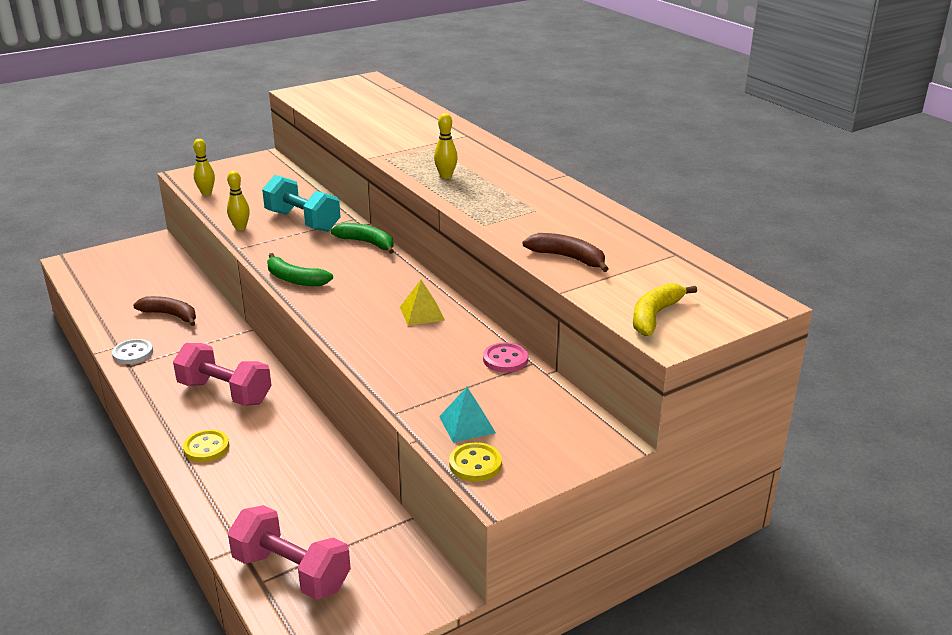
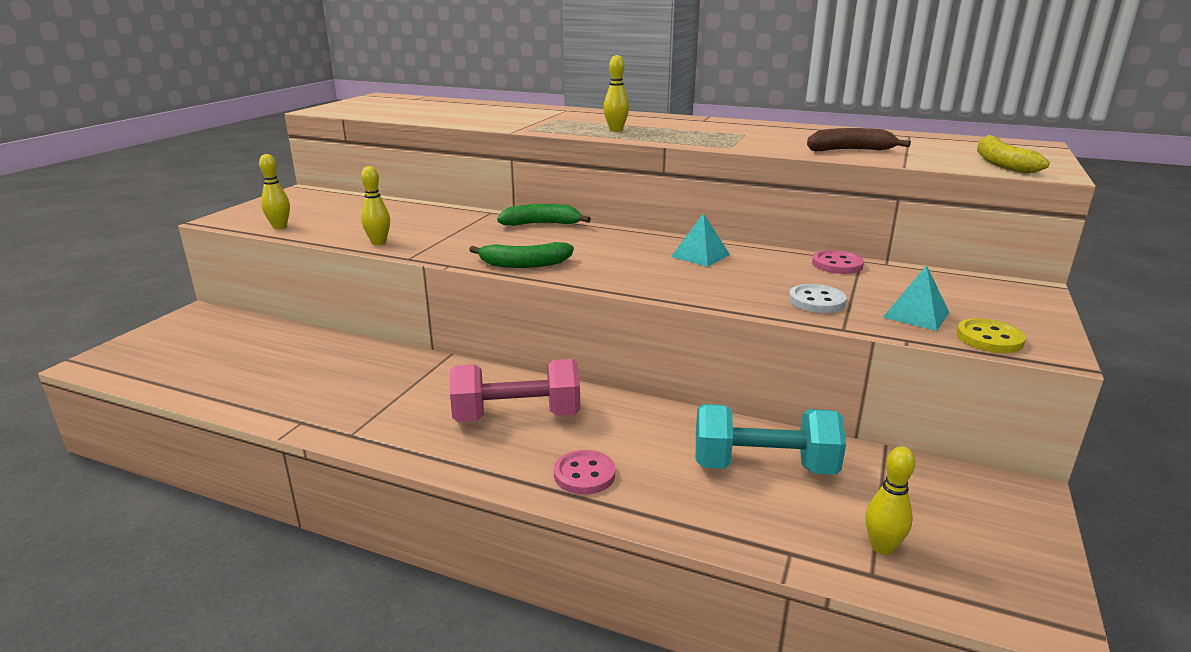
camera: 35 degrees left, 5 degrees down
white button [112,339,153,364] -> white button moved to [789,284,847,313]
brown banana [133,296,196,326] -> none
yellow button [183,430,229,462] -> pink button [554,450,615,494]
pink dumbbell [228,505,351,600] -> yellow bowling pin [866,446,915,555]
turquoise dumbbell [262,175,340,232] -> turquoise dumbbell moved to [696,404,846,475]
yellow pyramid [400,280,445,326] -> turquoise pyramid [671,213,730,267]

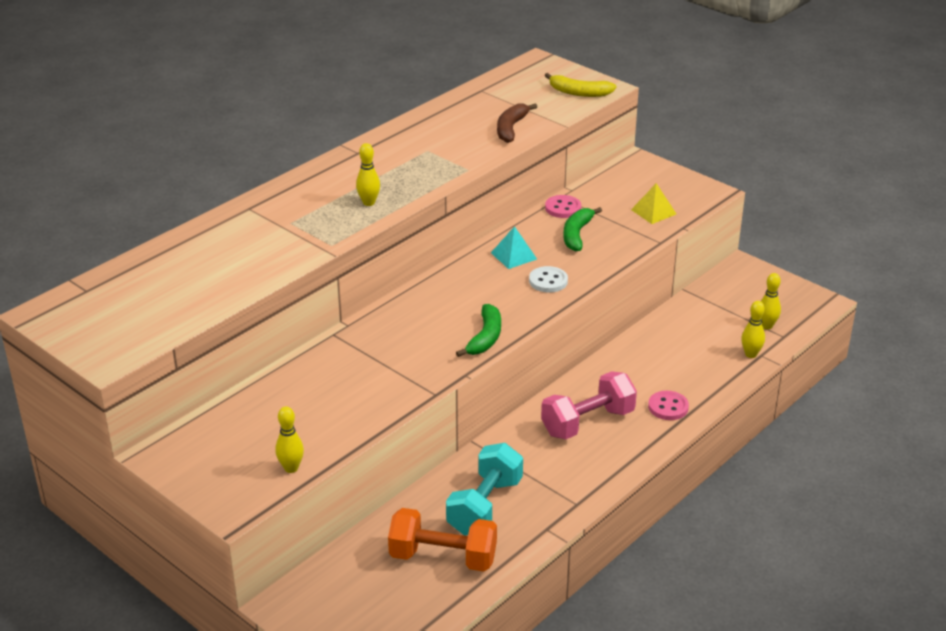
camera: 70 degrees left, 10 degrees up
yellow bowling pin [361,166,390,245] -> yellow bowling pin moved to [741,301,765,358]
pink dumbbell [450,359,580,422] -> pink dumbbell turned 45 degrees clockwise [541,371,637,439]
green banana [497,204,591,226] -> green banana moved to [564,207,602,251]
turquoise dumbbell [696,404,846,475] -> turquoise dumbbell moved to [446,443,523,535]
white button [789,284,847,313] -> white button moved to [529,266,568,293]
turquoise pyramid [883,265,949,331] -> yellow pyramid [631,183,676,224]
yellow button [956,318,1026,353] -> none
none -> orange dumbbell [388,508,497,571]

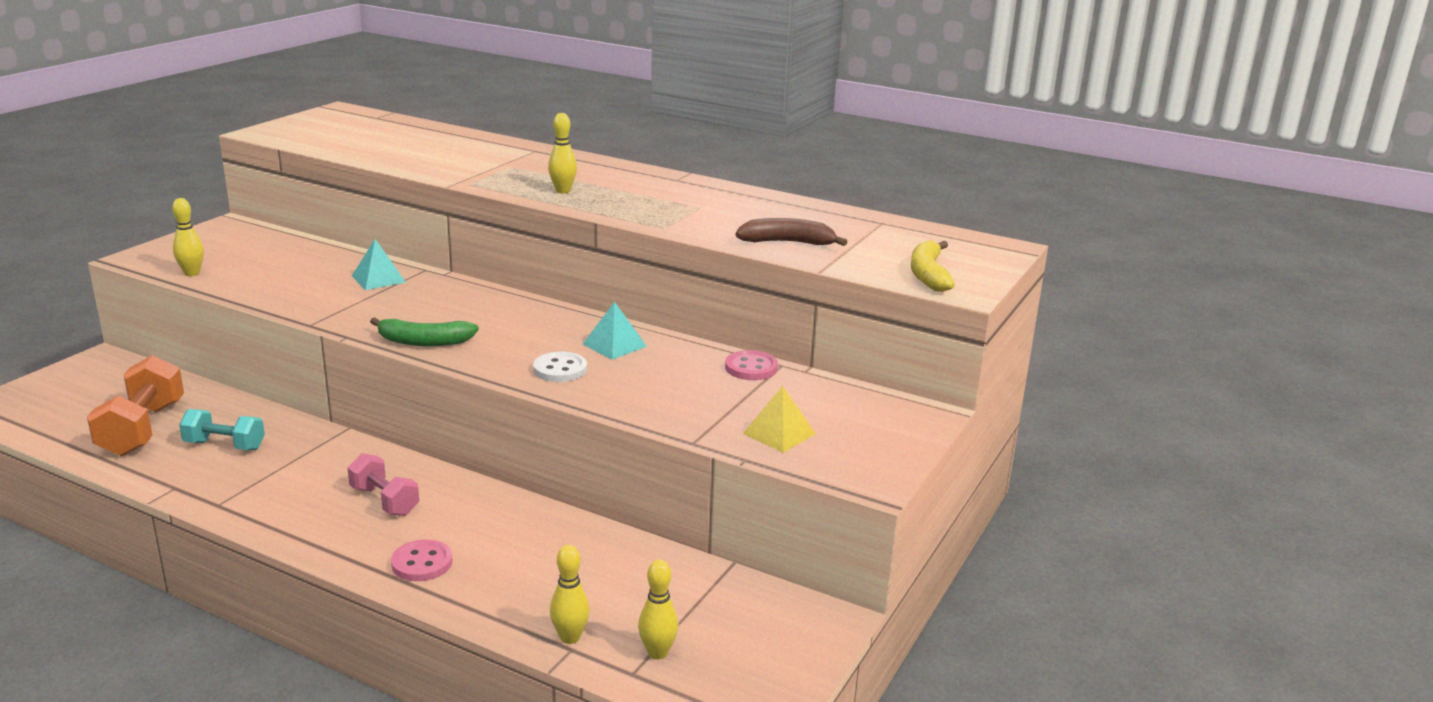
camera: 75 degrees right, 10 degrees down
turquoise dumbbell [446,443,523,535] -> turquoise dumbbell [179,409,265,450], size x0.64
pink dumbbell [541,371,637,439] -> pink dumbbell [347,453,419,516], size x0.64
green banana [564,207,602,251] -> none
none -> turquoise pyramid [352,239,406,290]

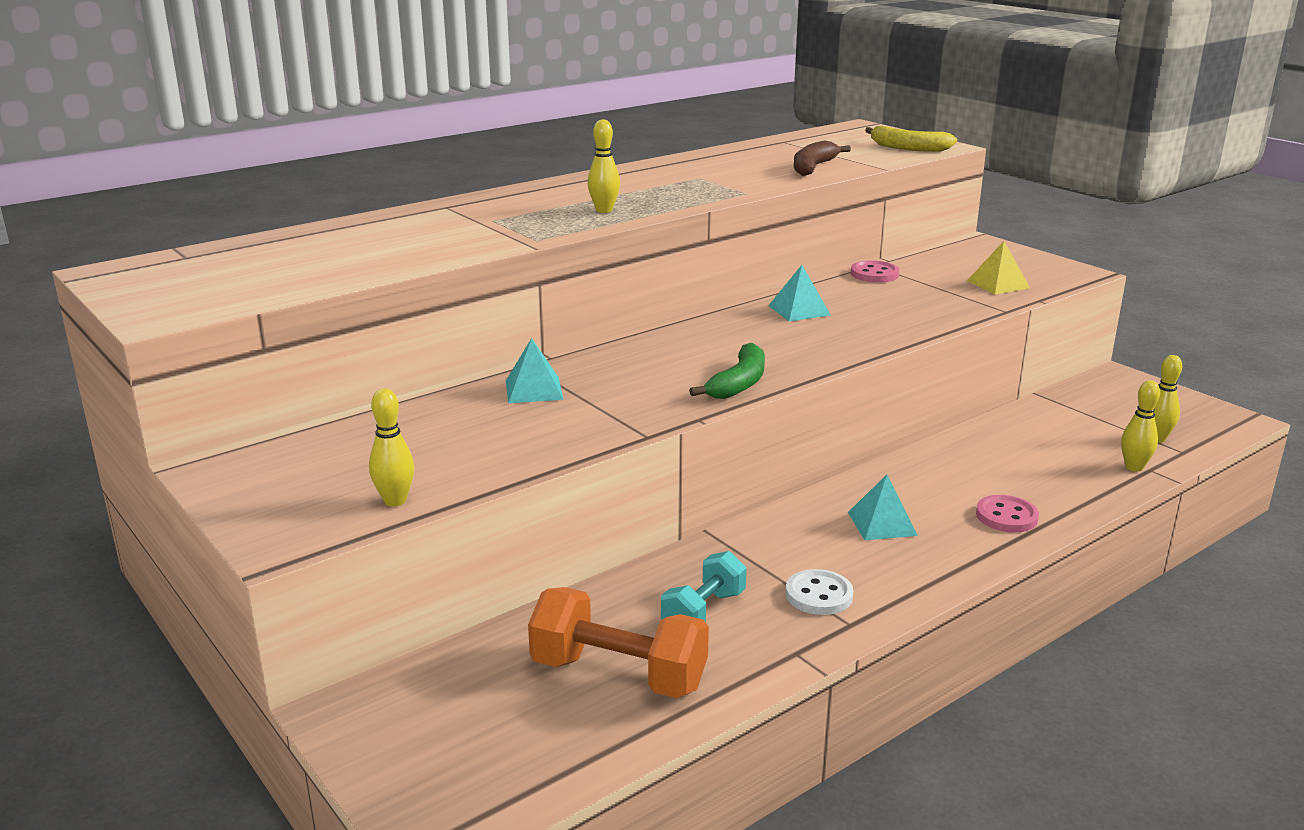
camera: 65 degrees left, 0 degrees up
pink dumbbell [347,453,419,516] -> turquoise pyramid [848,475,918,540]
white button [533,352,587,382] -> white button moved to [786,569,853,615]

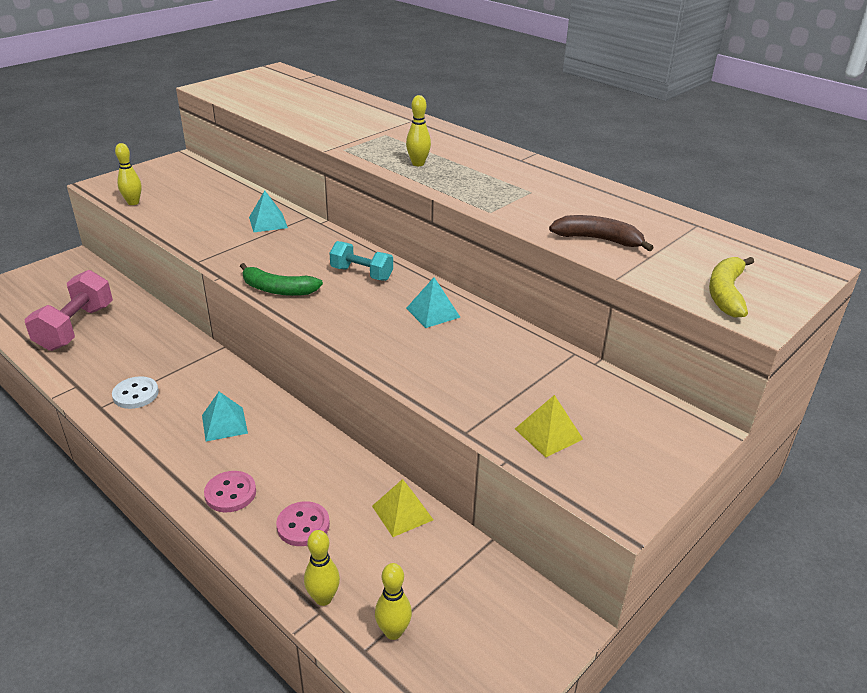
camera: 80 degrees right, 10 degrees up
orange dumbbell [528,587,709,698] -> pink dumbbell [24,270,113,351]
turquoise dumbbell [661,551,747,622] -> turquoise dumbbell moved to [329,241,393,281]
pink button [851,261,899,283] -> pink button moved to [276,501,330,546]
none -> yellow pyramid [372,479,433,537]

